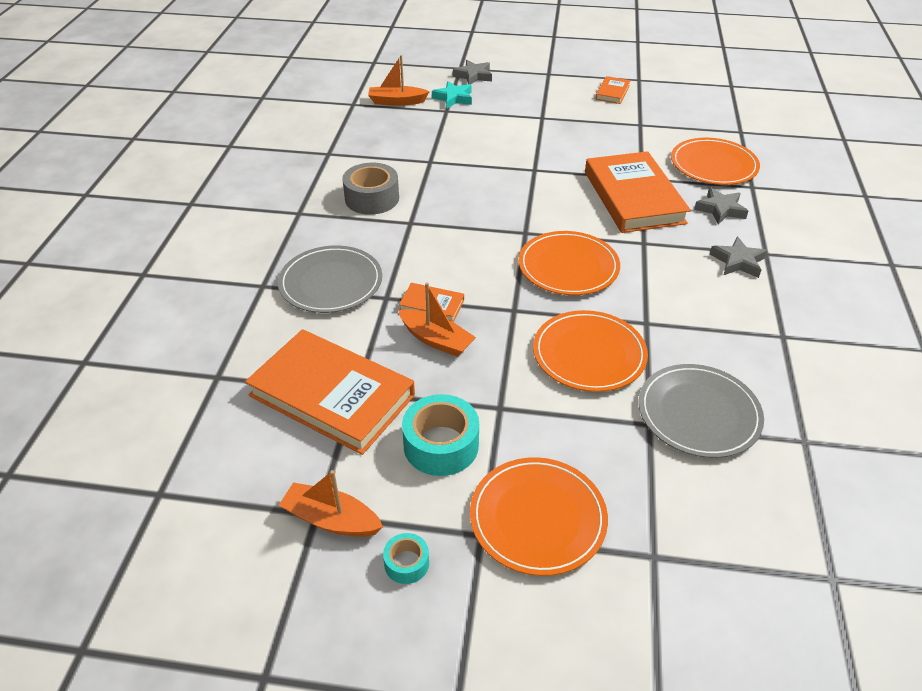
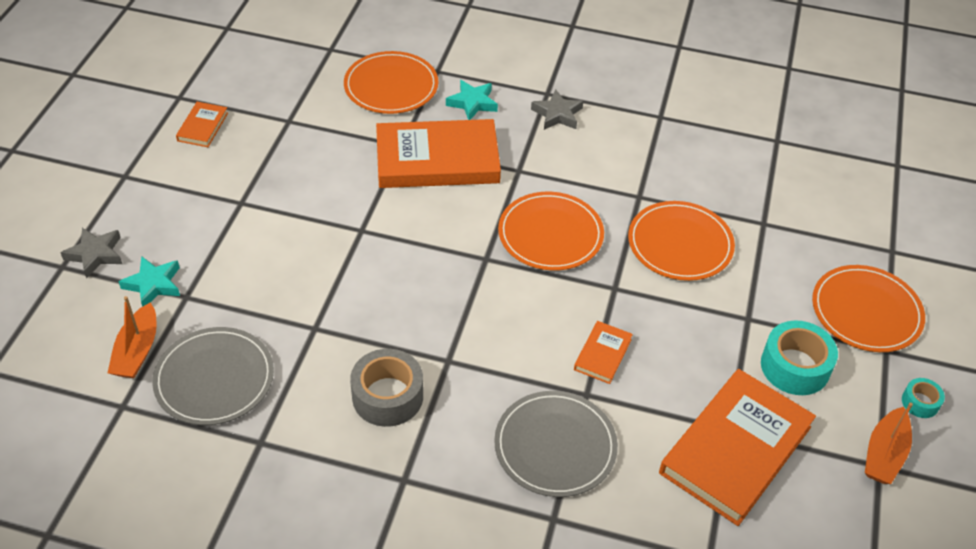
camera: 85 degrees left, 5 degrees up
orange boat [398,282,476,357] -> none
orange book [595,76,631,104] -> orange book turned 75 degrees clockwise [176,102,228,147]
grey plate [638,364,764,458] -> grey plate moved to [152,327,274,425]
grey star [694,187,748,224] -> turquoise star [446,80,498,120]

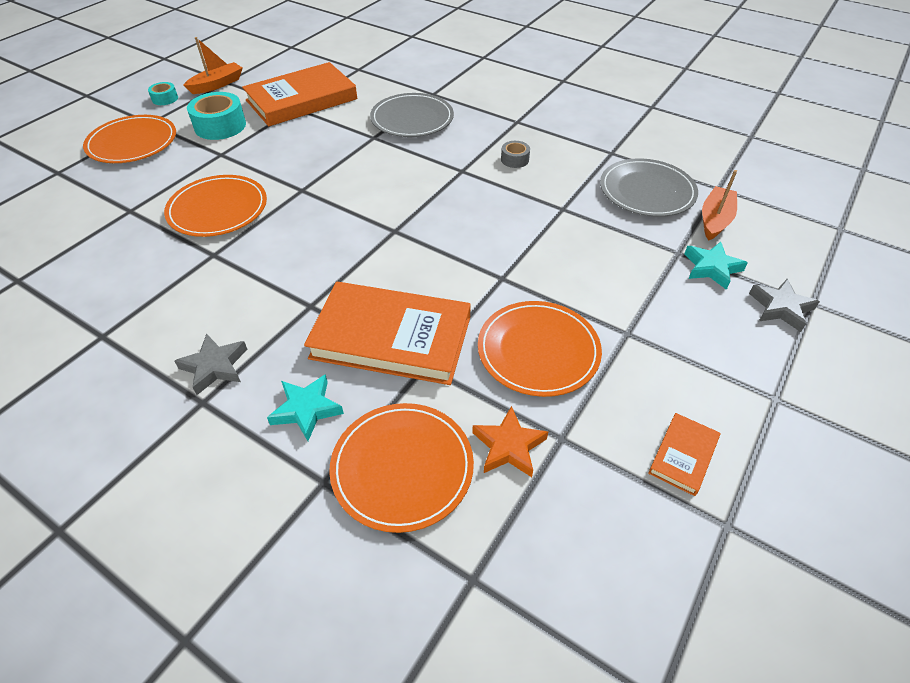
camera: 160 degrees left, 0 degrees up
grey tape [350,349,423,427] -> grey tape [501,141,530,168], size x0.53
orange plate [498,192,604,271] -> orange plate moved to [478,301,602,397]
orange book [574,321,633,384] -> none
none -> orange star [472,406,548,477]

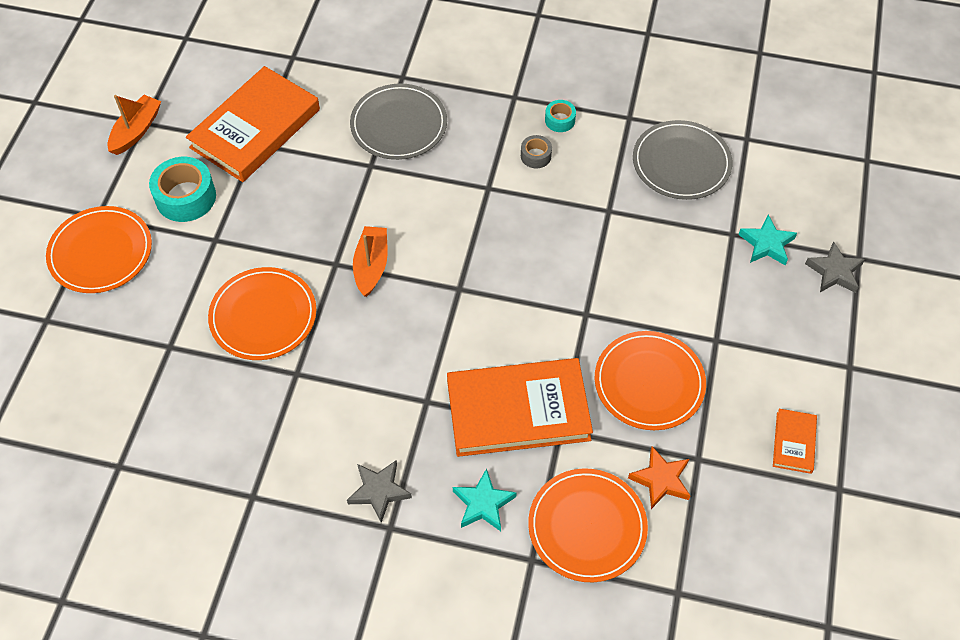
camera: 20 degrees left, 10 degrees up
turquoise tape [148,82,178,105] -> turquoise tape moved to [545,100,576,132]
orange boat [702,170,737,241] -> orange boat moved to [353,226,388,297]

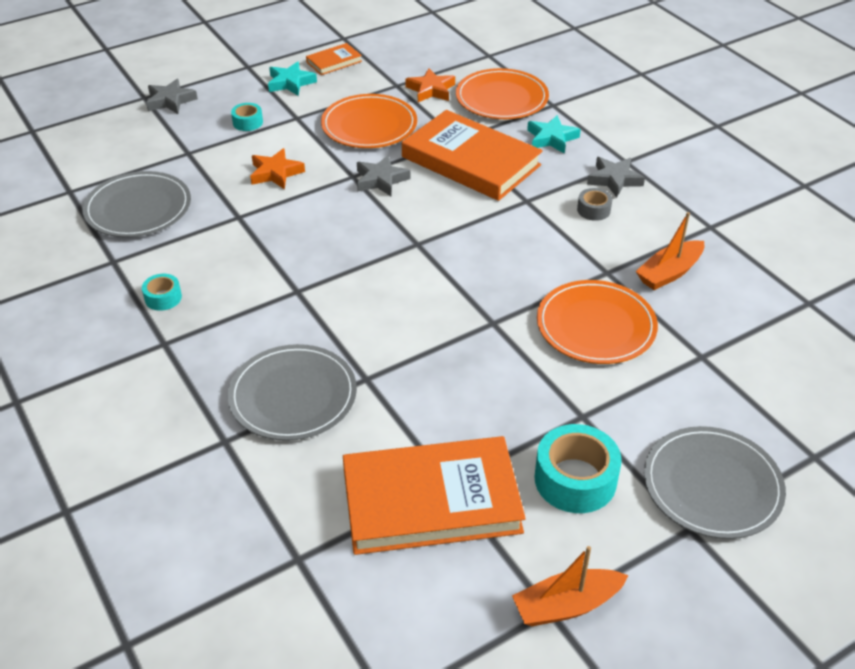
camera: 135 degrees left, 15 degrees down
orange plate [46,206,152,293] -> grey plate [644,426,786,539]
orange boat [353,226,388,297] -> orange boat moved to [635,212,704,290]
grey tape [521,135,552,168] -> grey tape moved to [577,188,612,221]
turquoise star [738,215,797,266] -> turquoise star moved to [268,61,317,96]
none -> turquoise tape [231,103,263,131]
none -> orange star [250,148,305,189]
none -> grey star [357,155,410,196]

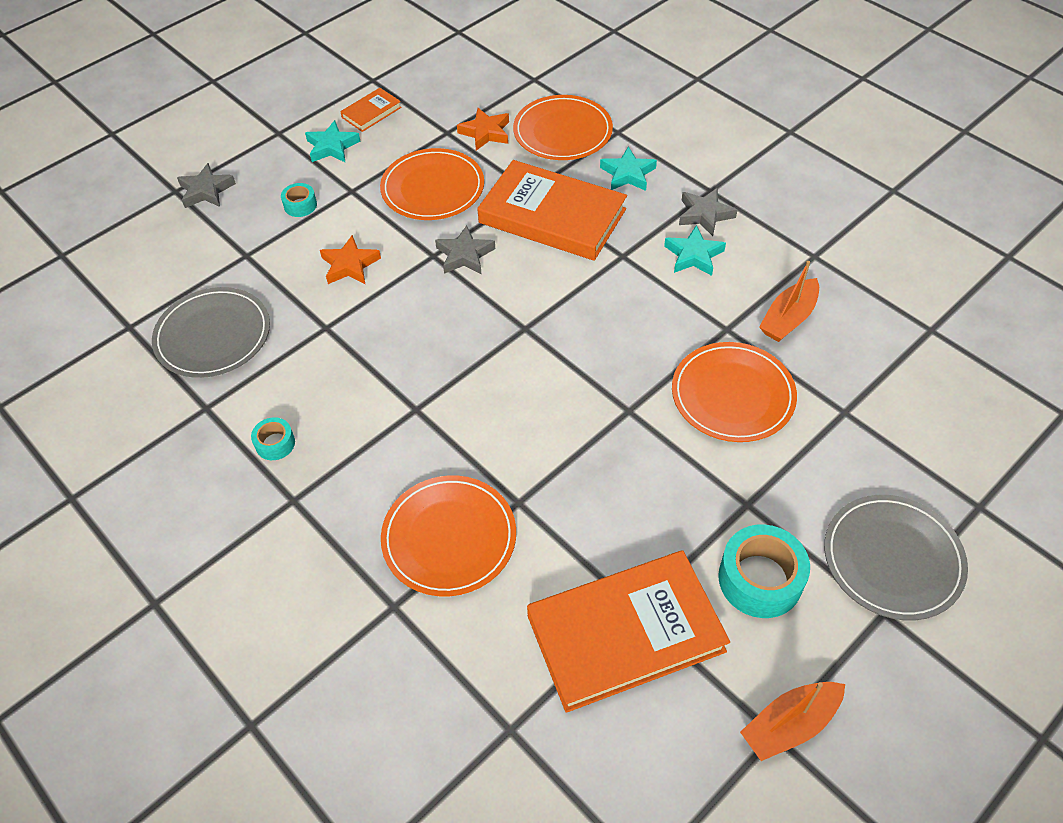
camera: 10 degrees left, 10 degrees up
grey plate [228,344,357,441] -> orange plate [381,475,516,596]
grey tape [577,188,612,221] -> turquoise star [664,225,726,276]

